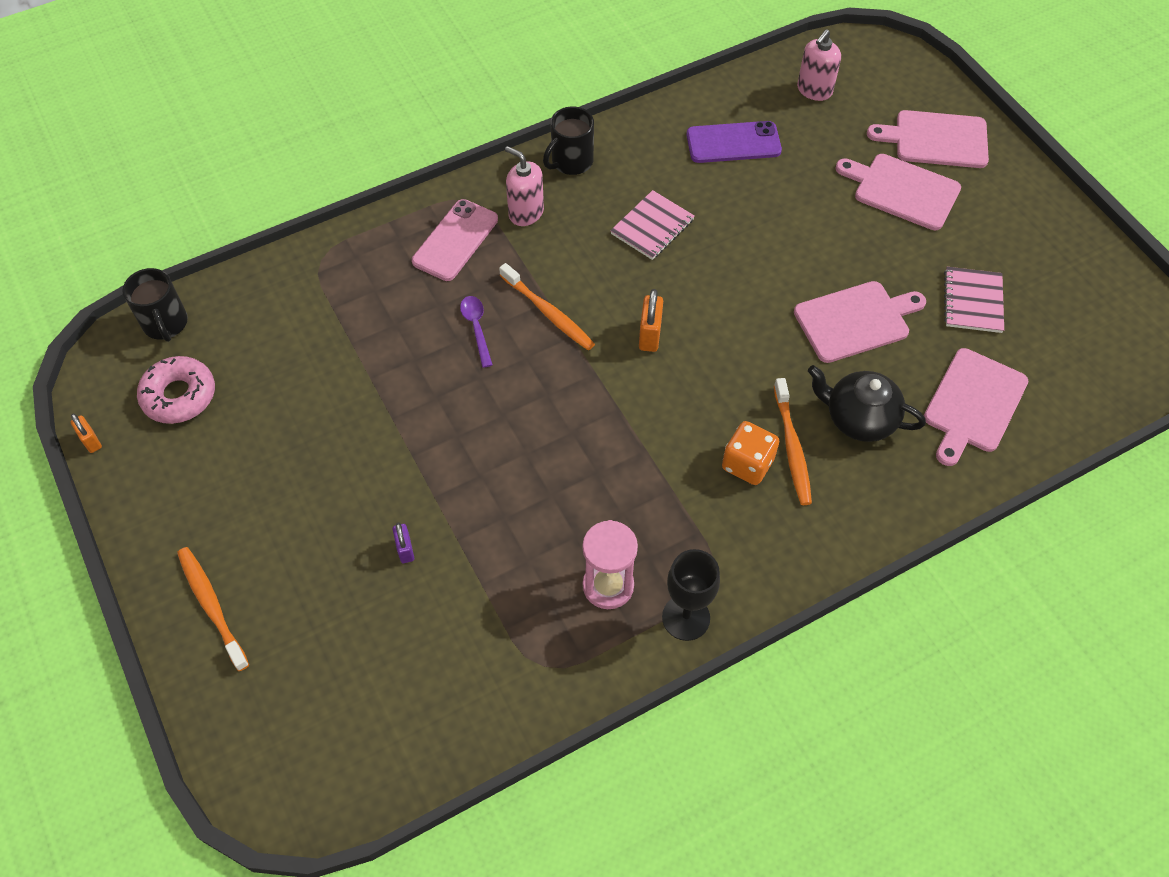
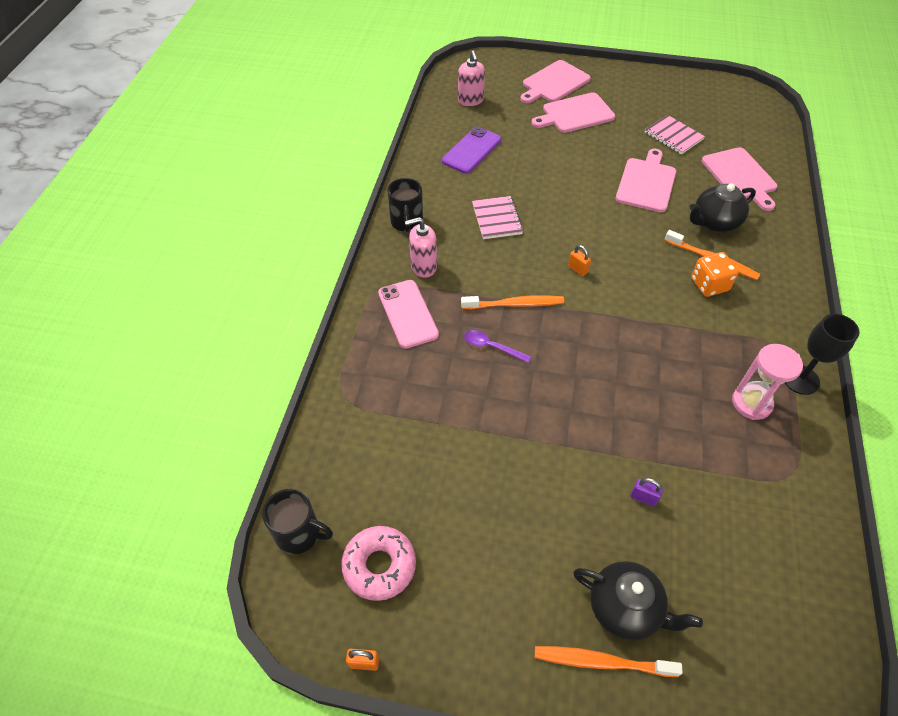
camera: 50 degrees left, 5 degrees down
orange padlock [639,289,663,352] -> orange padlock [568,245,591,276], size x0.65
none -> black teapot [573,561,703,640]

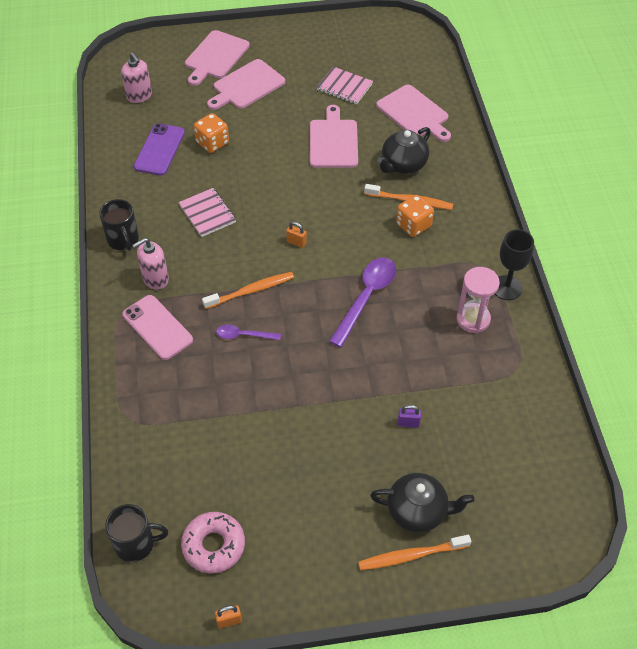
camera: 20 degrees left, 0 degrees up
none -> orange dice [194,113,229,153]
none -> purple spoon [329,257,396,347]

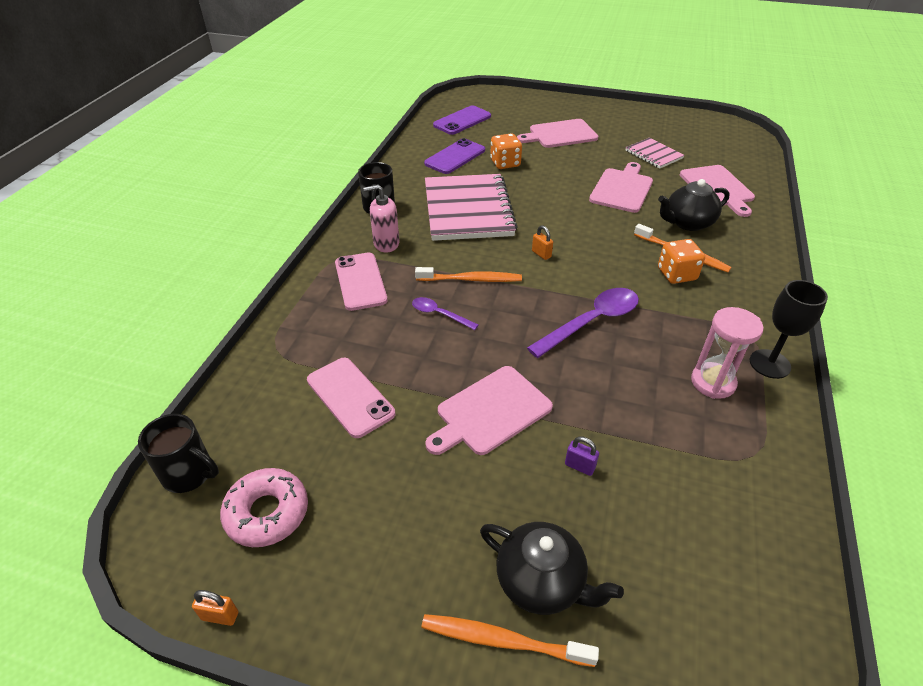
camera: 25 degrees right, 10 degrees down
pink soap dispenser [121,52,152,103] -> purple phone [433,105,491,135]
pink notebook [179,188,236,237] -> pink notebook [425,174,518,241], size x2.00
pink cutting board [185,30,250,86] -> pink cutting board moved to [425,366,553,455]
none -> pink phone [307,358,395,438]

